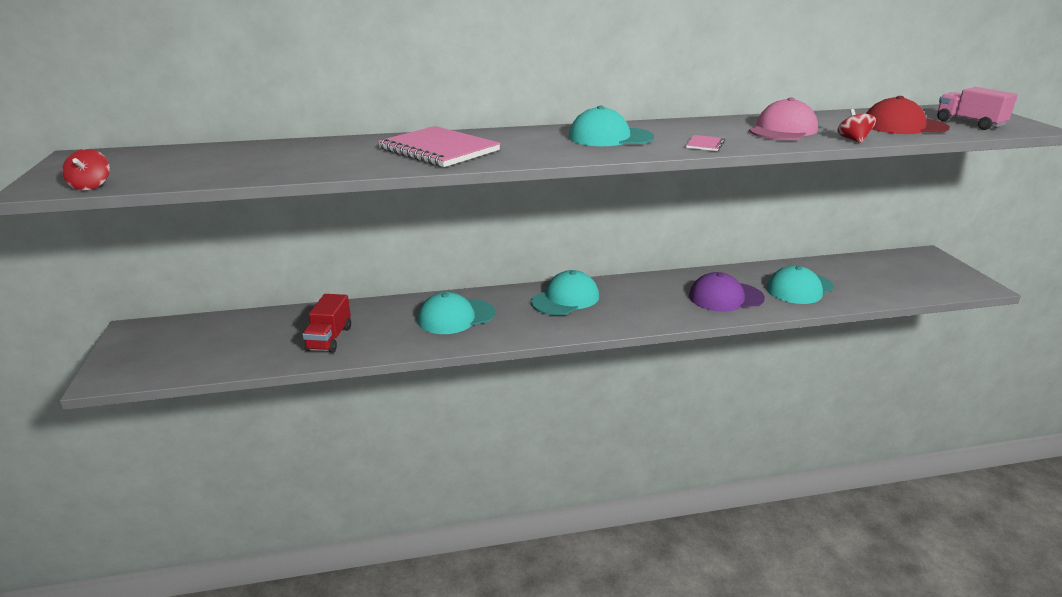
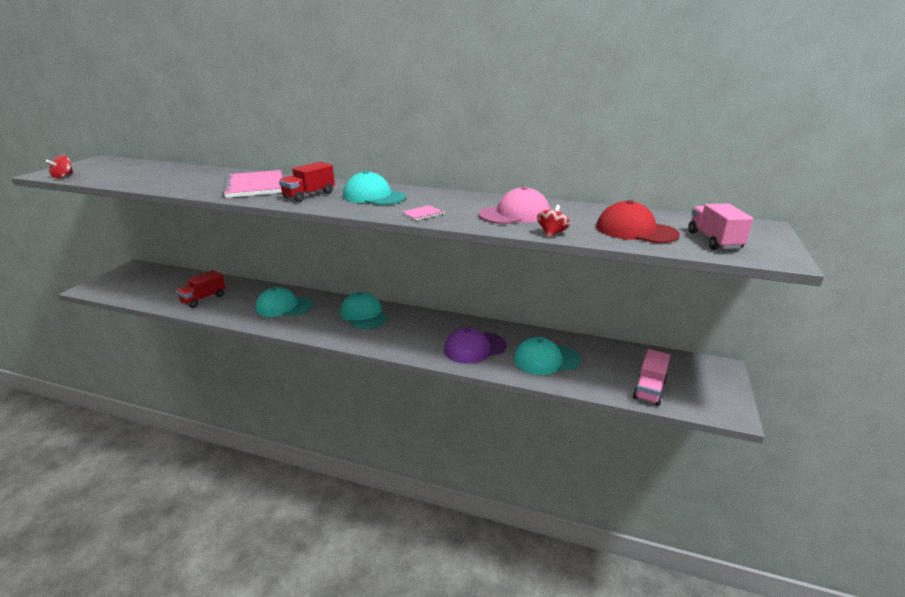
camera: 30 degrees right, 0 degrees up
turquoise cap [531,270,599,316] -> turquoise cap turned 105 degrees counterclockwise [340,292,388,329]
purple cap [689,272,765,311] -> purple cap turned 45 degrees counterclockwise [444,327,507,364]
none -> red truck [279,162,335,202]
none -> pink truck [633,349,670,406]

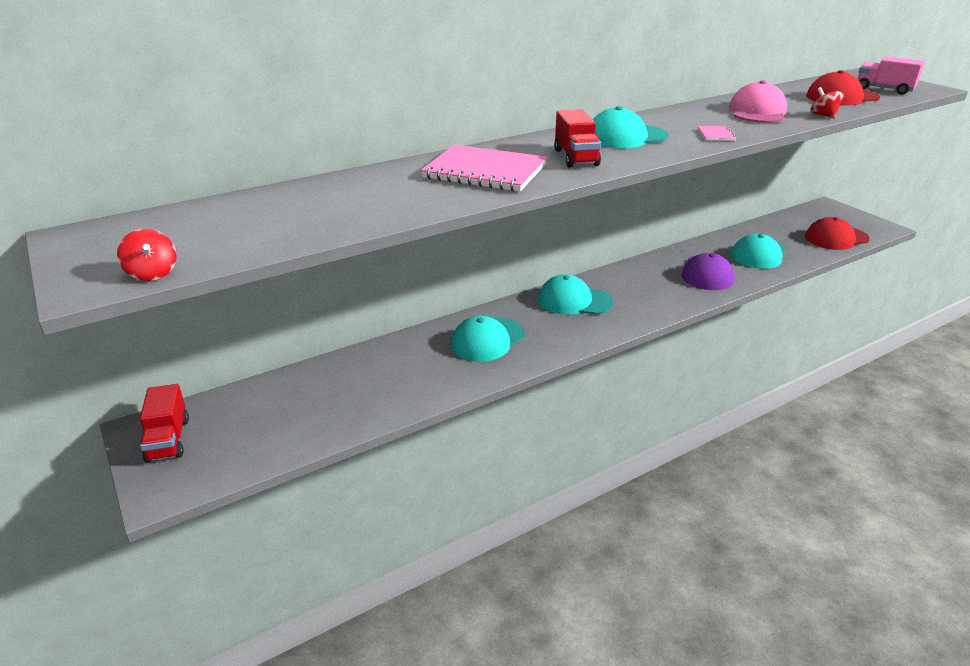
camera: 50 degrees left, 5 degrees up
red truck [176,270,226,308] -> red truck moved to [140,384,189,463]
pink truck [633,349,670,406] -> red cap [805,217,870,250]

